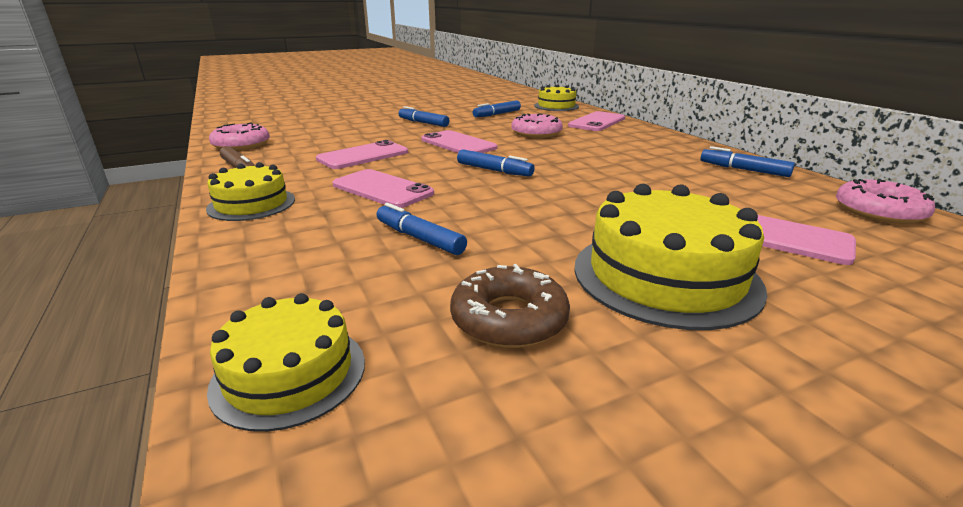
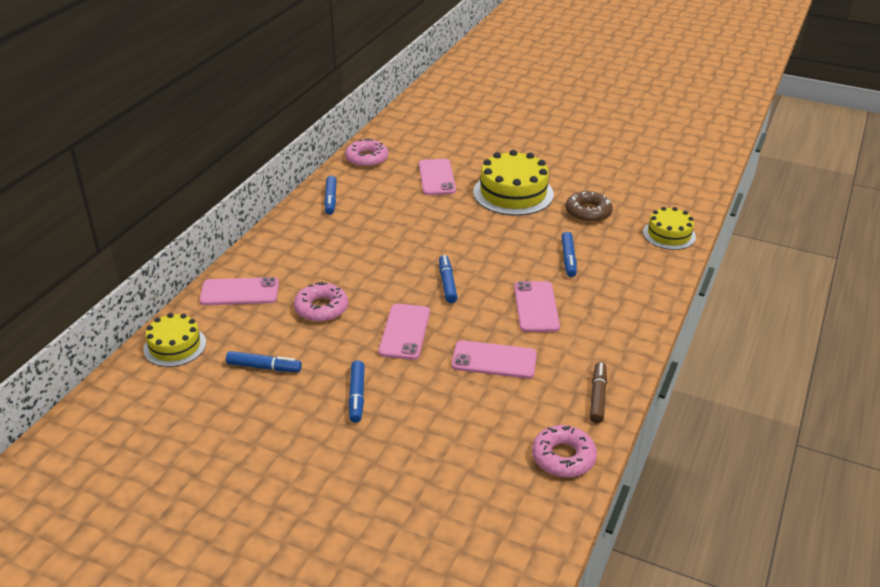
camera: 130 degrees left, 10 degrees up
yellow cake [206,162,295,221] -> none

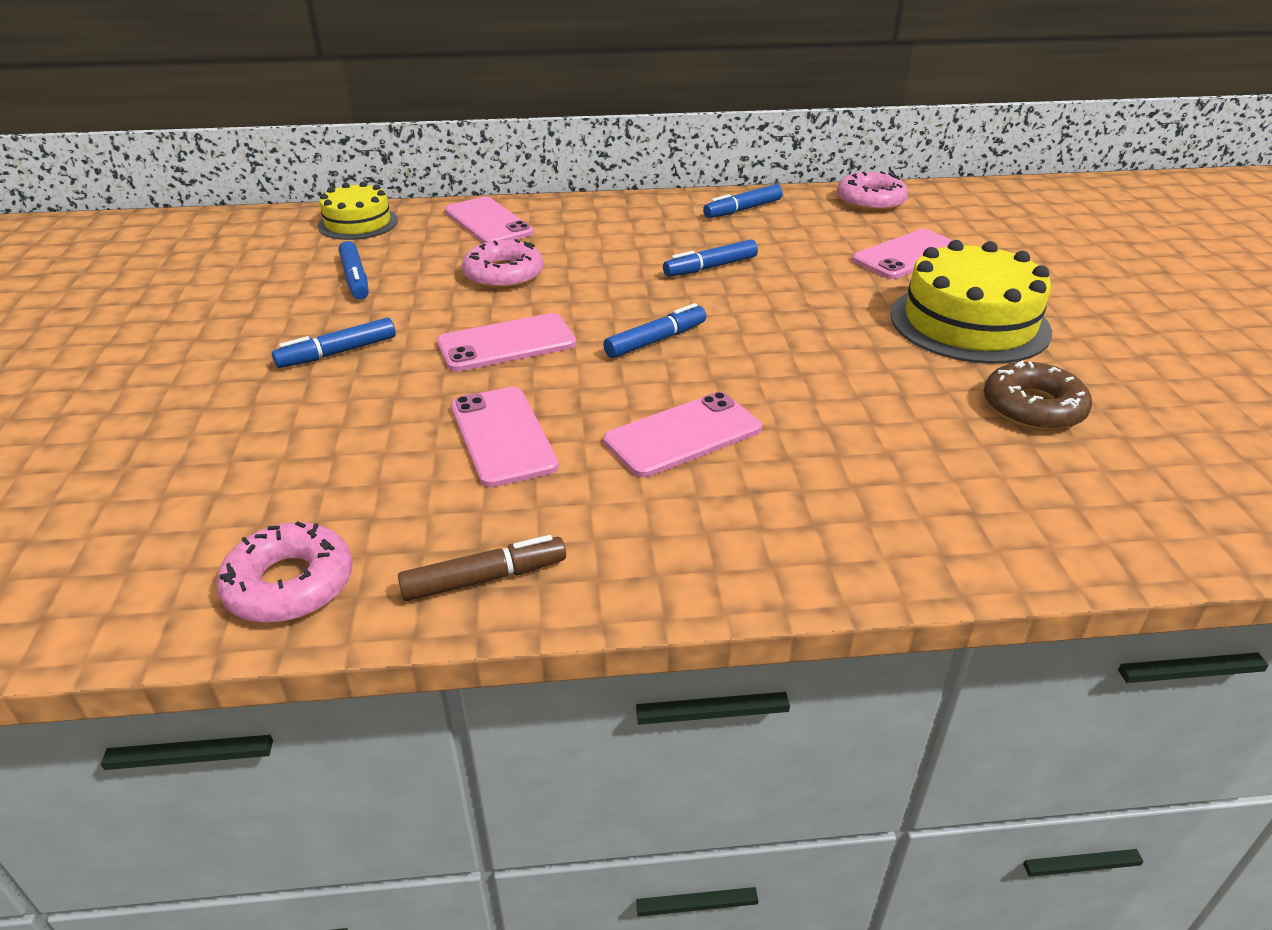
camera: 60 degrees right, 0 degrees up
blue marker [561,232,577,277] -> blue marker moved to [663,239,758,277]
yellow cake [643,207,696,250] -> none

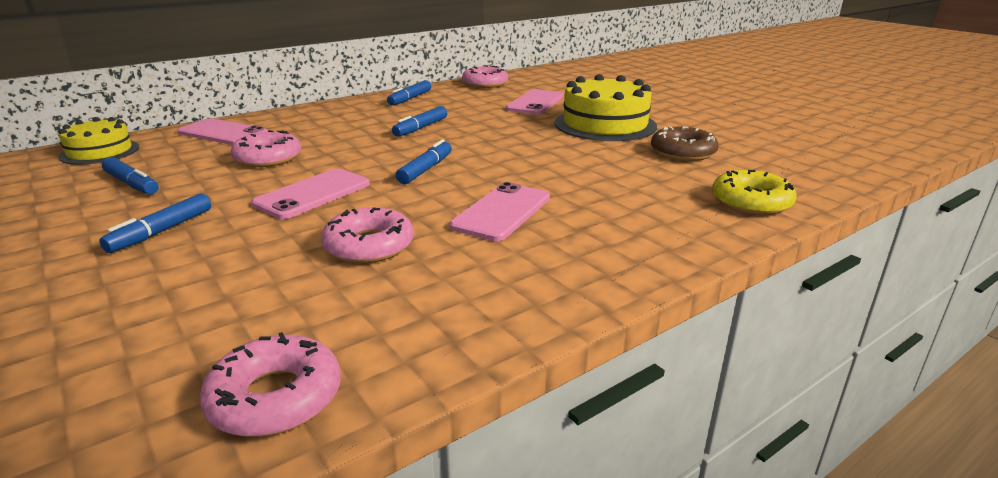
camera: 30 degrees left, 10 degrees down
brown marker [398,535,566,601] -> none
pink phone [451,387,559,487] -> pink donut [321,207,414,263]
none -> yellow donut [712,170,797,215]

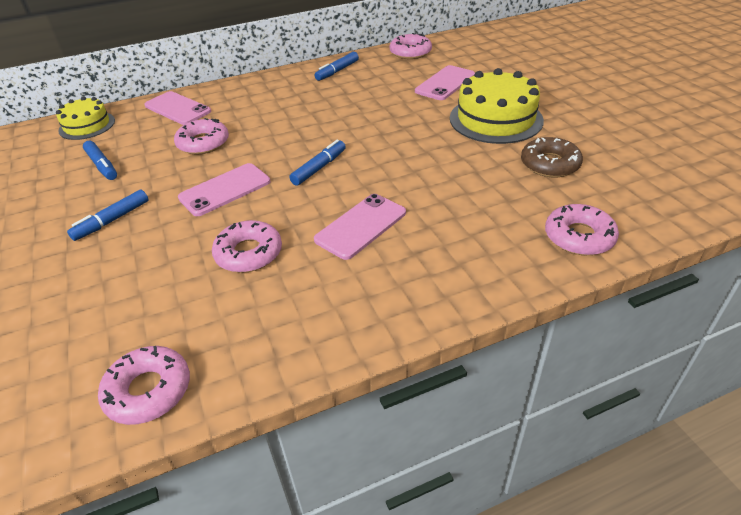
camera: 15 degrees right, 15 degrees up
blue marker [392,106,447,137] -> none
yellow donut [712,170,797,215] -> pink donut [545,204,619,255]

